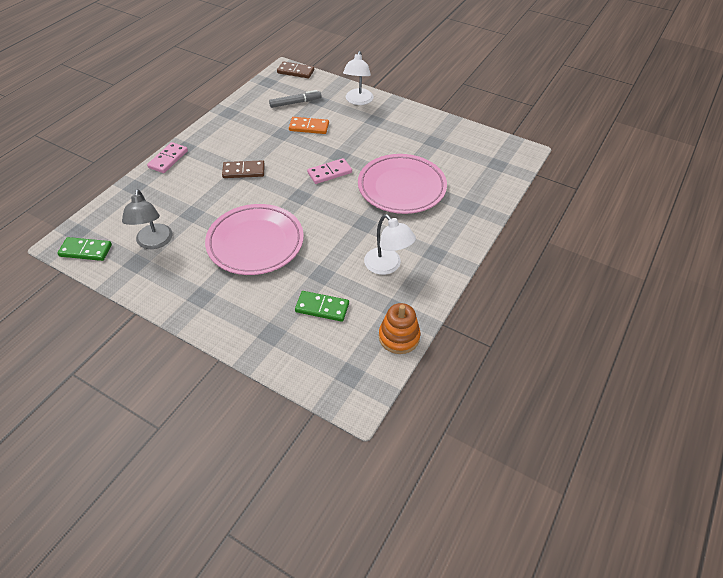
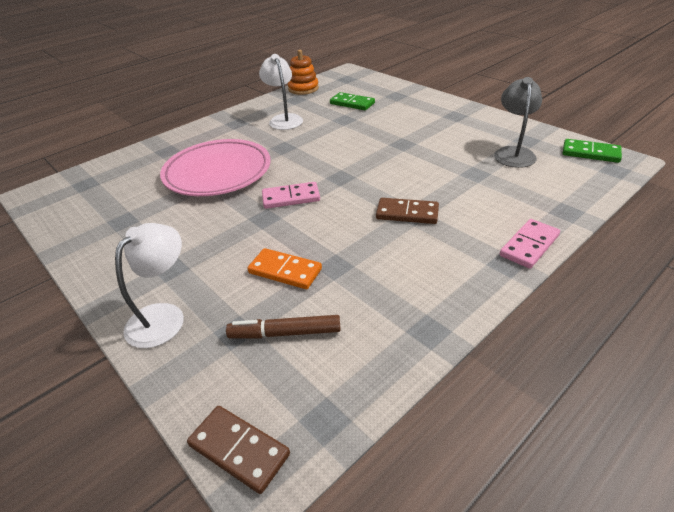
camera: 160 degrees left, 10 degrees down
pink plate [205,204,304,275] -> none
grey marker [269,90,321,108] -> brown marker [226,315,341,339]

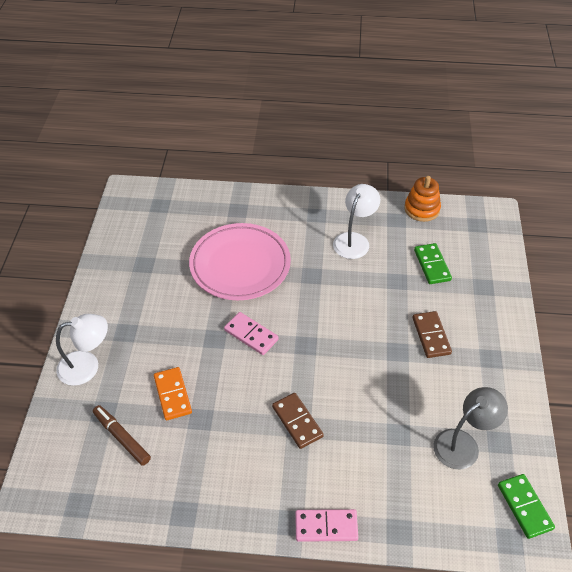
camera: 45 degrees right, 10 degrees up
brown domino [187,406,290,494] -> brown domino moved to [412,311,452,358]

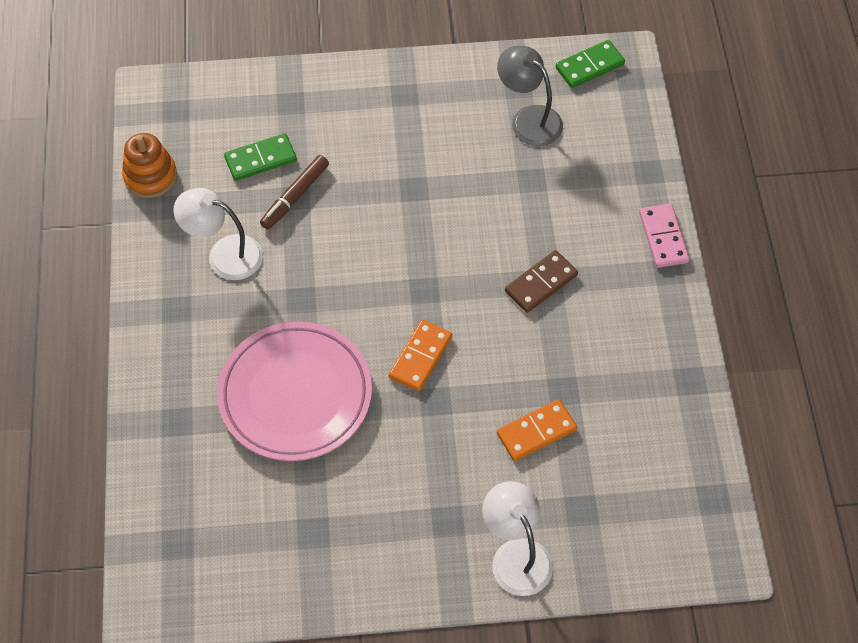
camera: 100 degrees left, 10 degrees up
brown marker [93,405,151,466] -> brown marker moved to [260,155,329,229]
pink domino [224,312,279,355] -> orange domino [389,320,452,391]
brown domino [412,311,452,358] -> none

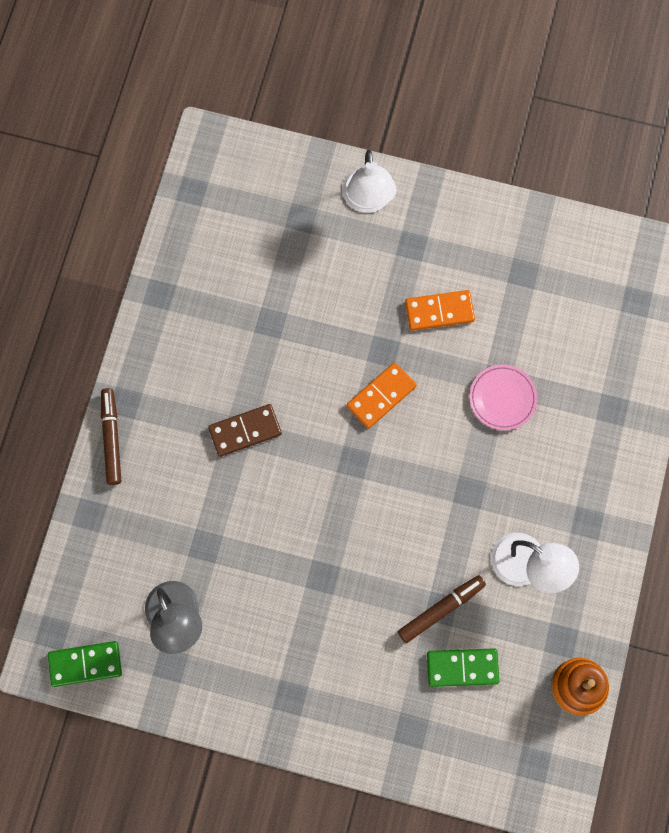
camera: 160 degrees left, 15 degrees up
pink plate [217,322,372,461] -> pink plate [469,365,538,430], size x0.48
orange domino [497,399,577,461] -> orange domino moved to [405,290,475,331]
pink domino [639,204,690,268] -> brown marker [101,388,121,485]

